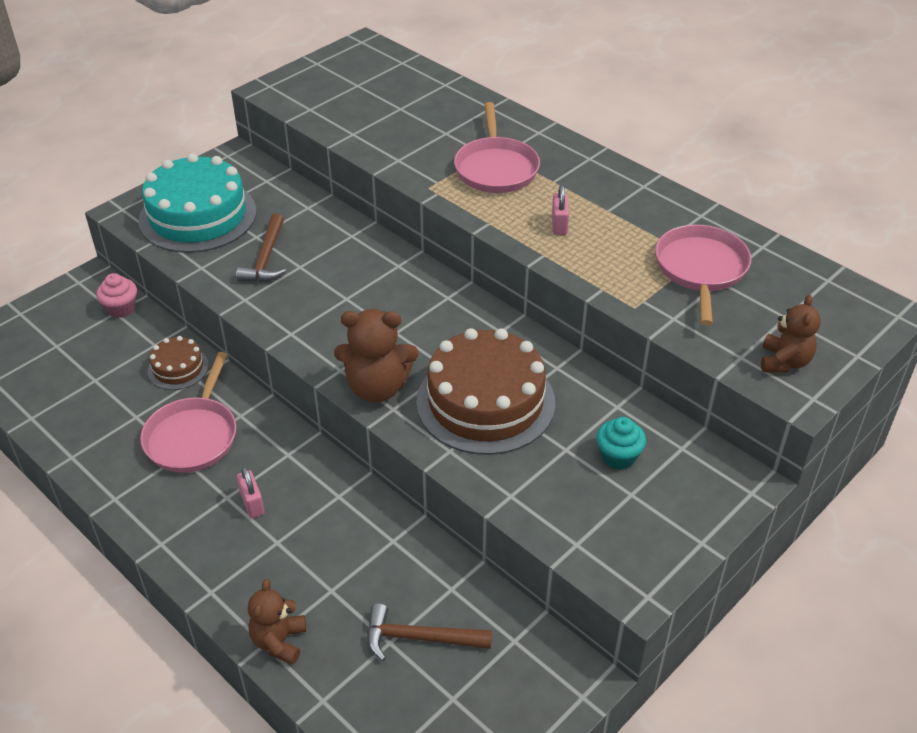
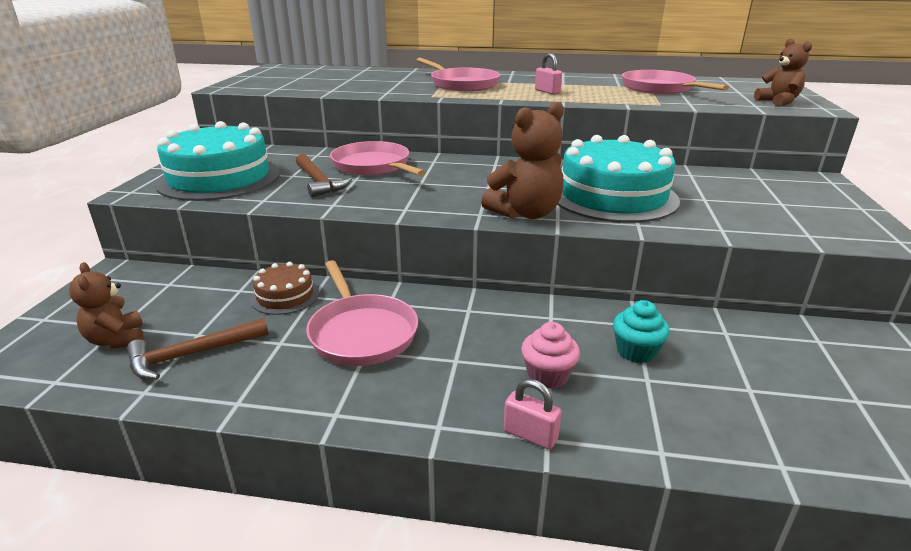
camera: 35 degrees left, 15 degrees down
pink cupcake [96,273,137,318] -> pink cupcake moved to [521,322,580,389]
pink padlock [237,467,264,518] -> pink padlock moved to [504,379,562,450]
brown teddy bear [248,579,306,665] -> brown teddy bear moved to [69,262,144,348]
brown hammer [367,603,492,661] -> brown hammer moved to [127,318,269,379]
brown cake [416,328,555,455] -> turquoise cake [557,135,680,223]
turquoise cupcake [597,417,646,470] -> turquoise cupcake moved to [613,300,670,363]
none -> pink pan [330,141,426,176]

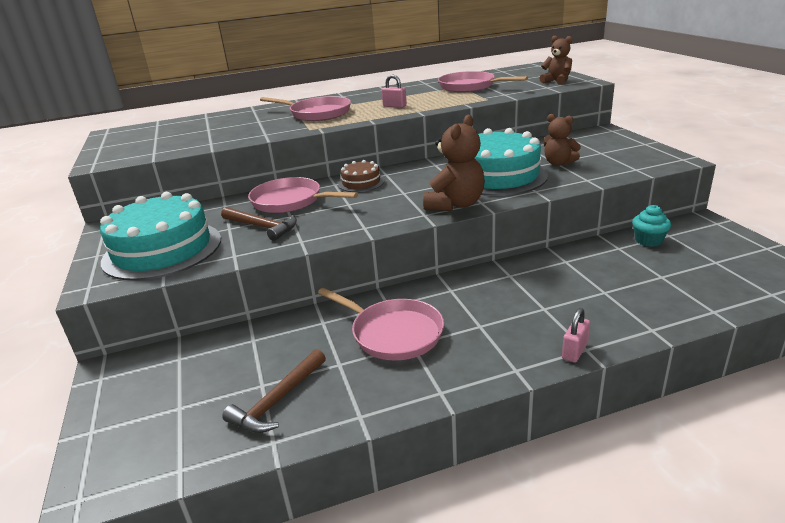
camera: 25 degrees left, 0 degrees up
brown teddy bear [69,262,144,348] -> brown teddy bear moved to [544,114,581,166]
brown cake [250,262,319,315] -> brown cake moved to [338,160,384,192]
pink padlock [504,379,562,450] -> pink padlock turned 60 degrees counterclockwise [562,308,590,363]
pink cupcake [521,322,580,389] -> none
turquoise cupcake [613,300,670,363] -> turquoise cupcake moved to [632,205,671,247]

